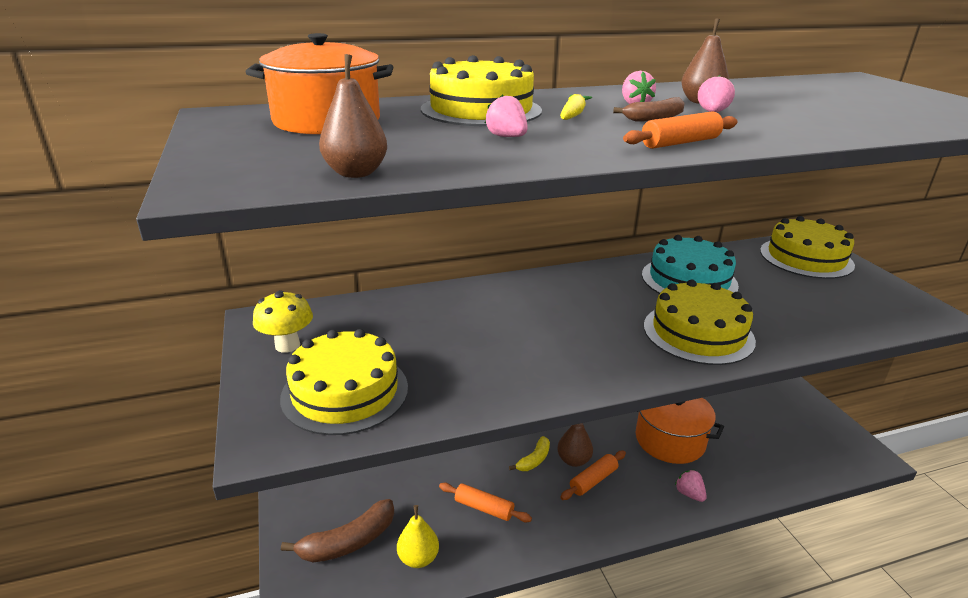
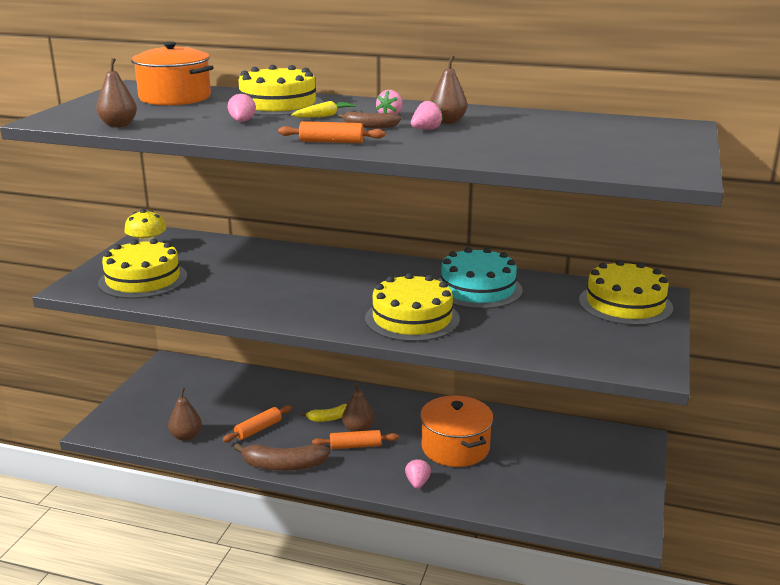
camera: 35 degrees right, 5 degrees down
brown banana [281,499,394,562] -> brown banana moved to [234,443,330,471]
yellow pear [397,505,439,568] -> brown pear [168,387,202,441]
orange rolling pin [439,483,532,522] -> orange rolling pin turned 75 degrees clockwise [222,405,292,442]

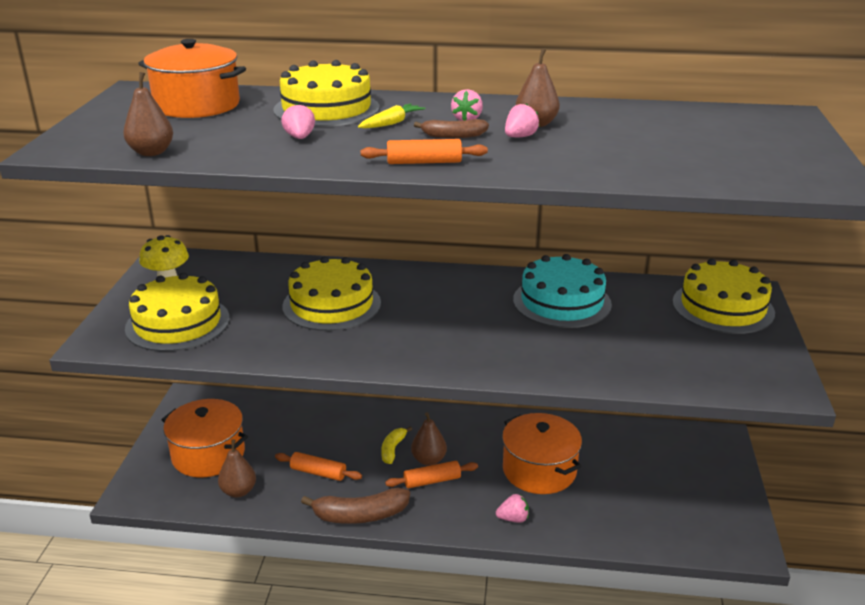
camera: 10 degrees left, 5 degrees up
orange rolling pin [222,405,292,442] -> orange rolling pin turned 75 degrees clockwise [275,452,362,481]
yellow banana [301,404,347,422] -> yellow banana turned 135 degrees clockwise [381,426,412,464]
yellow cake [365,273,460,342] -> yellow cake moved to [282,257,381,331]
pink strawberry [405,459,431,489] -> pink strawberry turned 90 degrees clockwise [496,494,529,523]
none -> orange pot [162,399,248,477]

